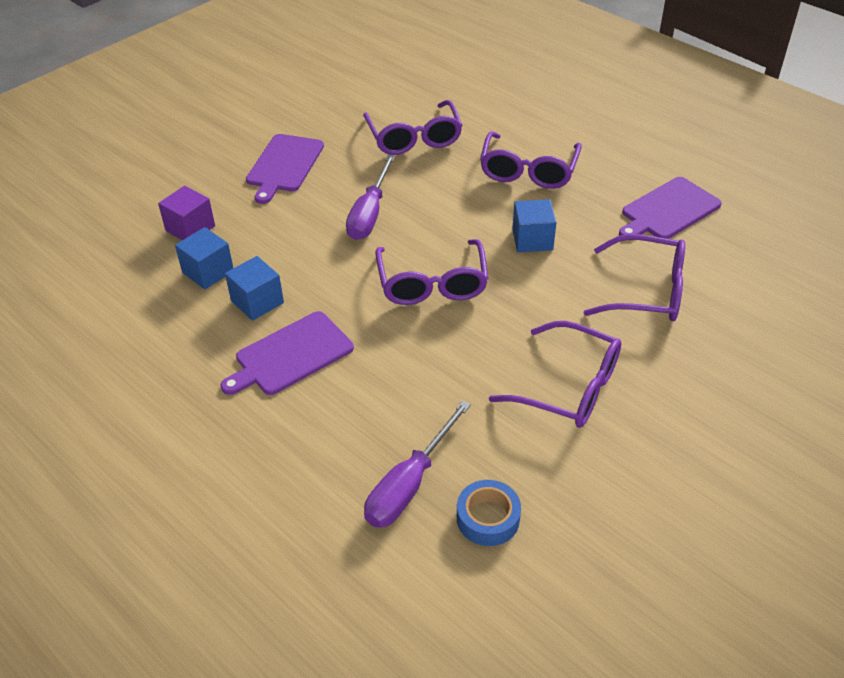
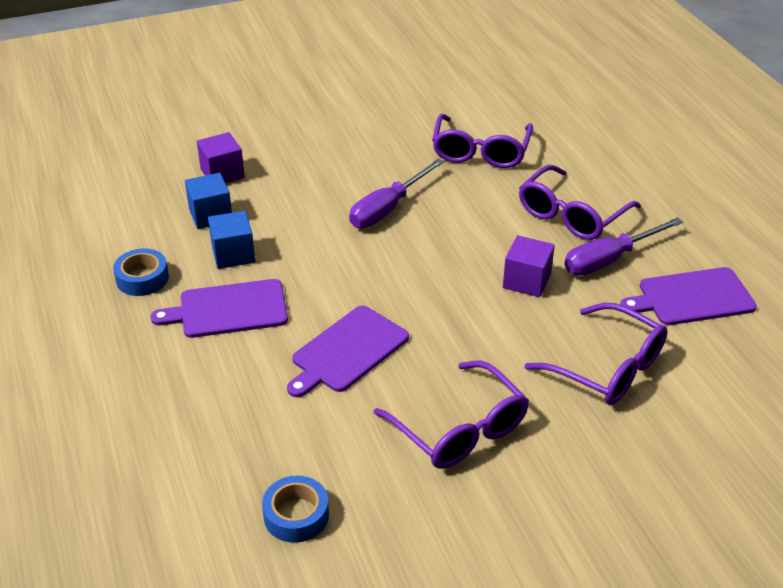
camera: 25 degrees right, 5 degrees down
purple cutting board [246,134,324,204] -> purple cutting board moved to [287,306,409,397]
purple screwdriver [364,400,471,528] -> purple screwdriver moved to [564,217,683,275]
purple glasses [375,239,488,305] -> none
blue cube [512,199,556,252] -> purple cube [503,235,555,297]
none -> blue tape [113,248,169,296]

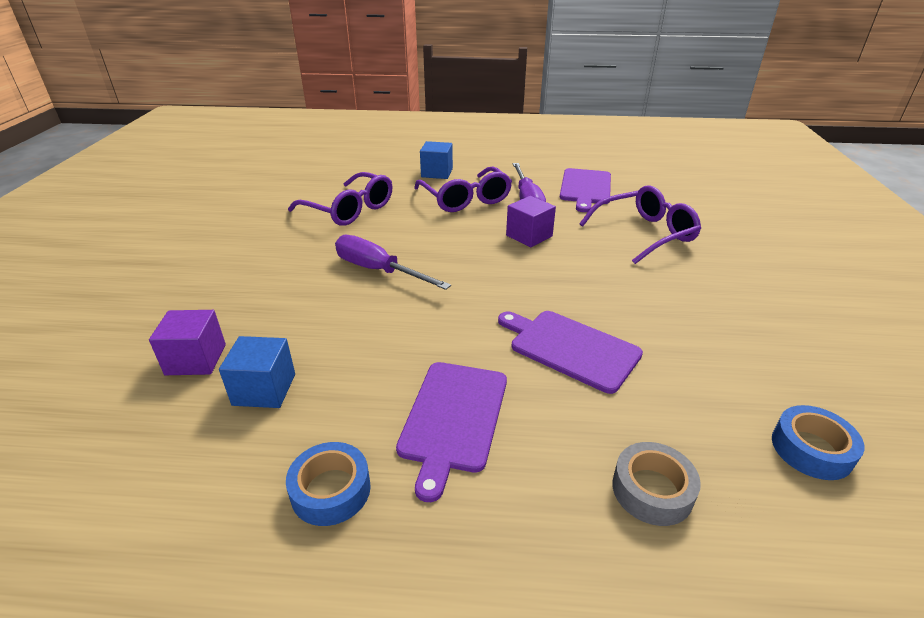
camera: 65 degrees left, 5 degrees down
blue cube [208,211,255,269] -> blue cube moved to [420,141,453,179]
purple cutting board [287,306,409,397] -> purple cutting board turned 150 degrees clockwise [498,311,643,394]
purple screwdriver [349,158,444,228] -> purple screwdriver turned 150 degrees clockwise [335,235,451,290]
purple glasses [373,361,529,469] -> none
none -> grey tape [612,442,701,526]

